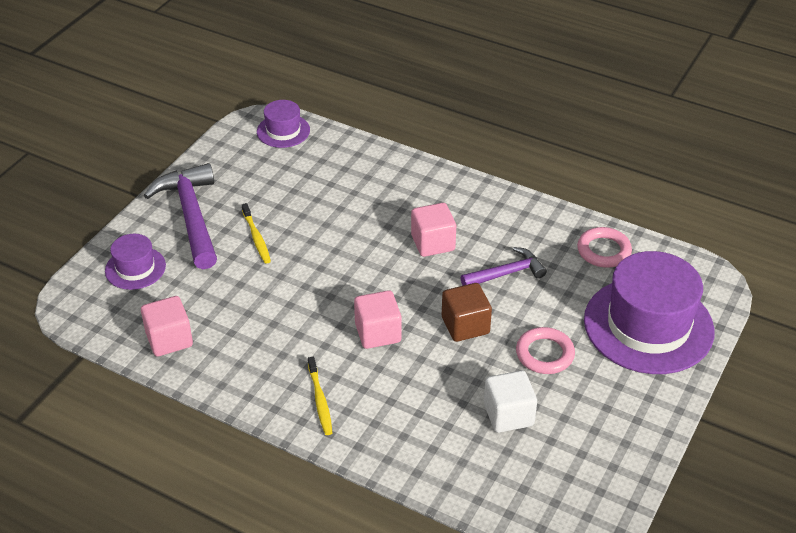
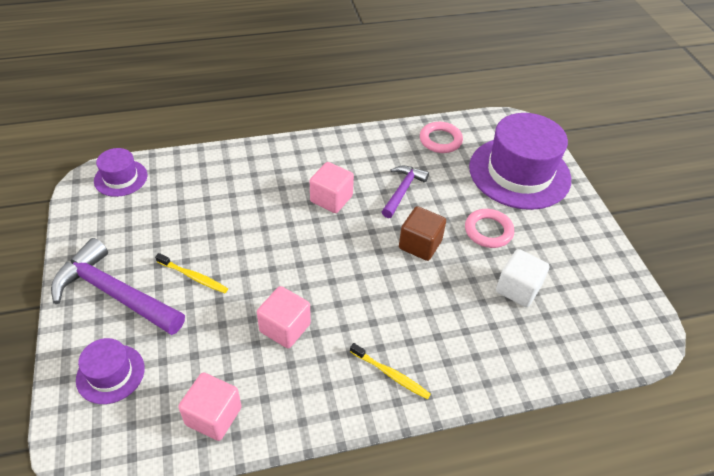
camera: 45 degrees left, 5 degrees up
pink cube [354,290,401,349] -> pink cube moved to [257,286,311,348]

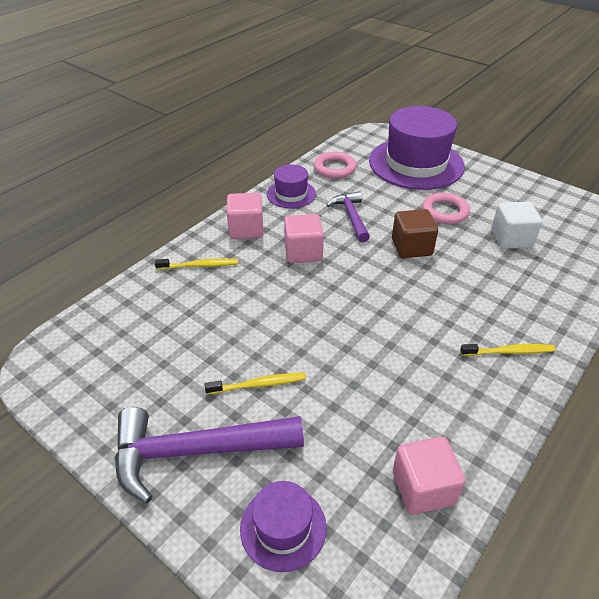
camera: 35 degrees left, 5 degrees down
purple hat [94,148,147,197] -> purple hat moved to [267,164,316,209]
pink cube [257,286,311,348] -> pink cube moved to [227,193,264,239]
none -> yellow toothbrush [155,259,238,270]

